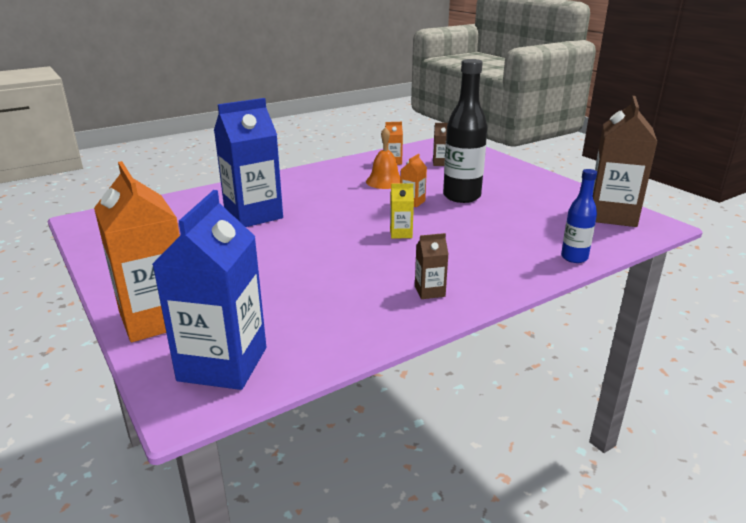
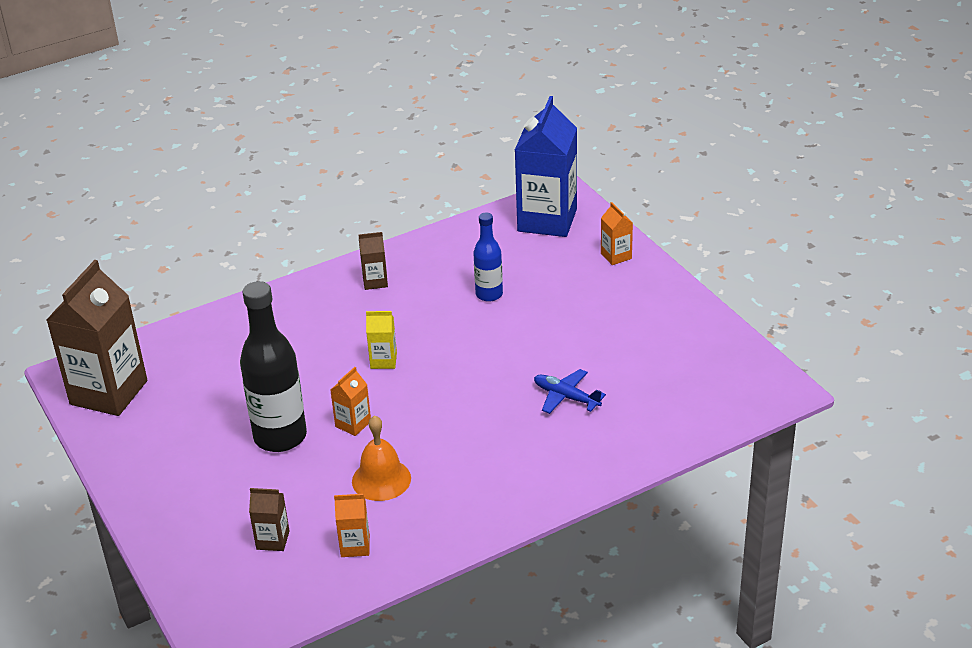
camera: 175 degrees left, 10 degrees up
orange carton [94,161,180,342] -> orange carton [601,202,633,265], size x0.44
blue carton [214,98,283,227] -> blue plane [534,369,606,414]
blue bottle [561,169,597,263] -> blue bottle moved to [473,212,503,302]

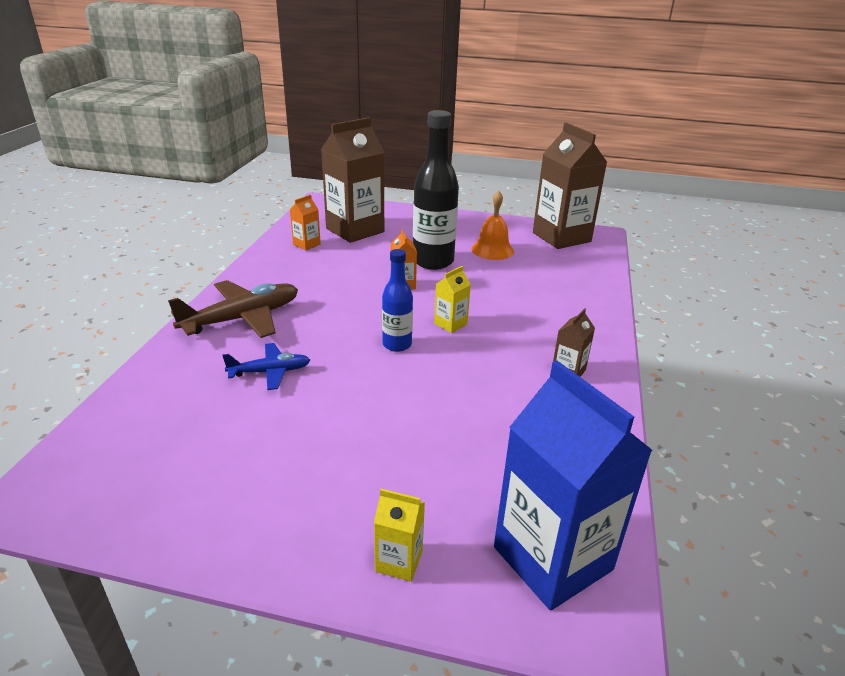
camera: 130 degrees right, 5 degrees down
brown carton [249,488,290,551] -> brown carton [321,117,385,243], size x2.27
orange bell [352,415,411,501] -> orange bell moved to [471,190,514,260]
blue bottle [473,212,503,302] -> blue bottle moved to [382,249,413,352]
orange carton [601,202,633,265] -> yellow carton [374,489,425,582]
none -> brown plane [168,280,298,338]

